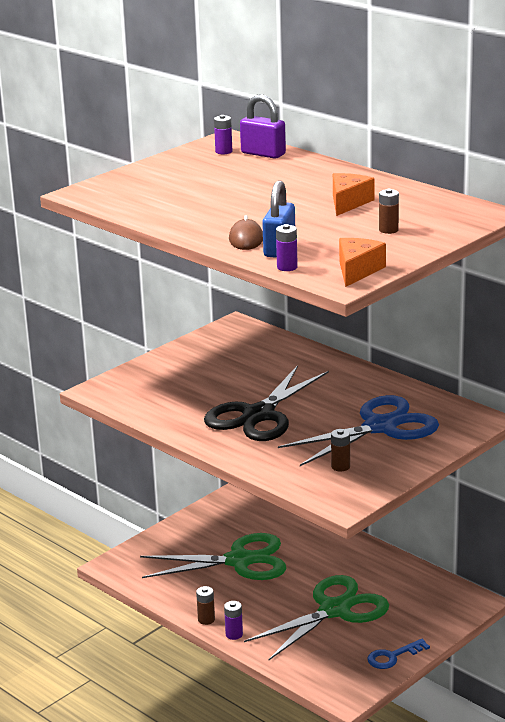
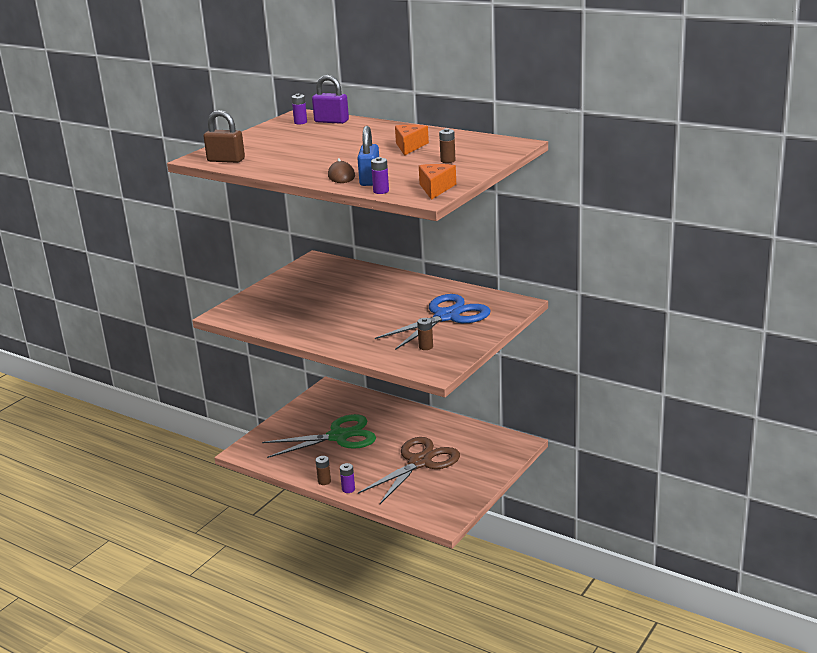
camera: 10 degrees left, 0 degrees up
black scissors [204,365,329,441] -> none
green scissors [244,575,389,661] -> brown scissors [358,437,460,504]
blue key [367,639,430,669] -> none
none -> brown padlock [203,110,245,163]

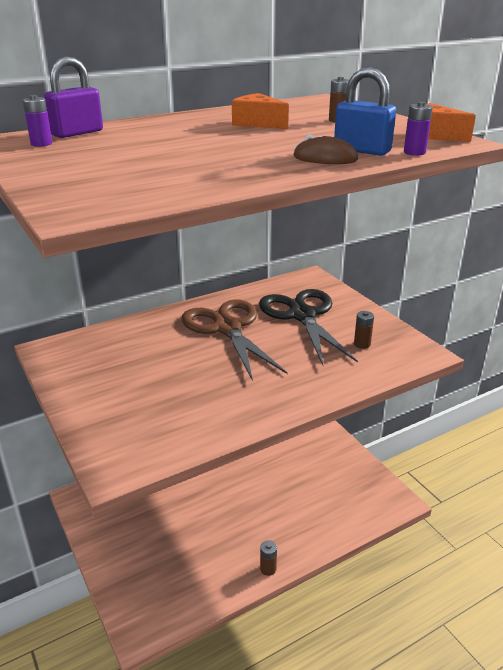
camera: 65 degrees left, 5 degrees up
brown padlock [203,110,245,163] -> none
green scissors [262,414,376,458] -> none
purple battery [340,463,355,493] -> none
brown scissors [358,437,460,504] -> brown scissors moved to [182,299,288,381]
blue scissors [375,294,491,350] -> black scissors [259,289,358,365]

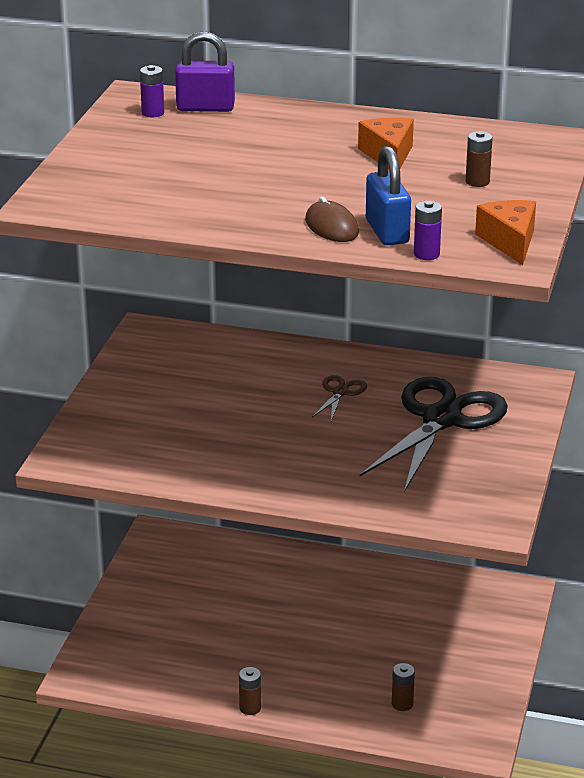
camera: 45 degrees right, 0 degrees up
brown scissors [182,299,288,381] -> brown scissors [312,375,367,421], size x0.43
brown battery [354,311,374,349] -> brown battery moved to [392,663,415,711]

